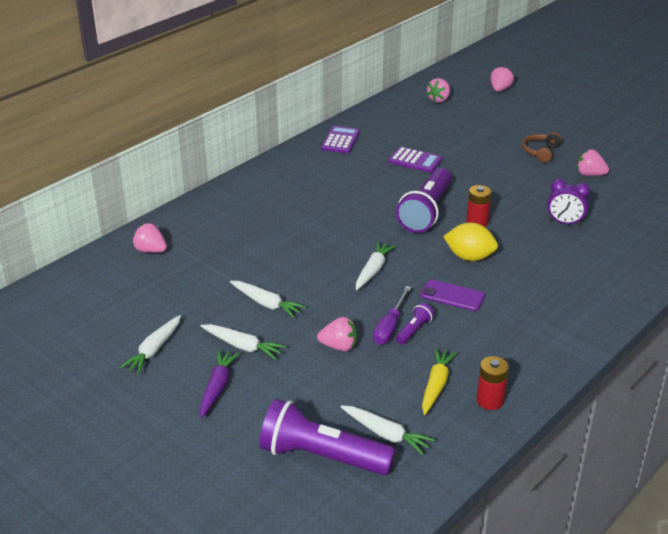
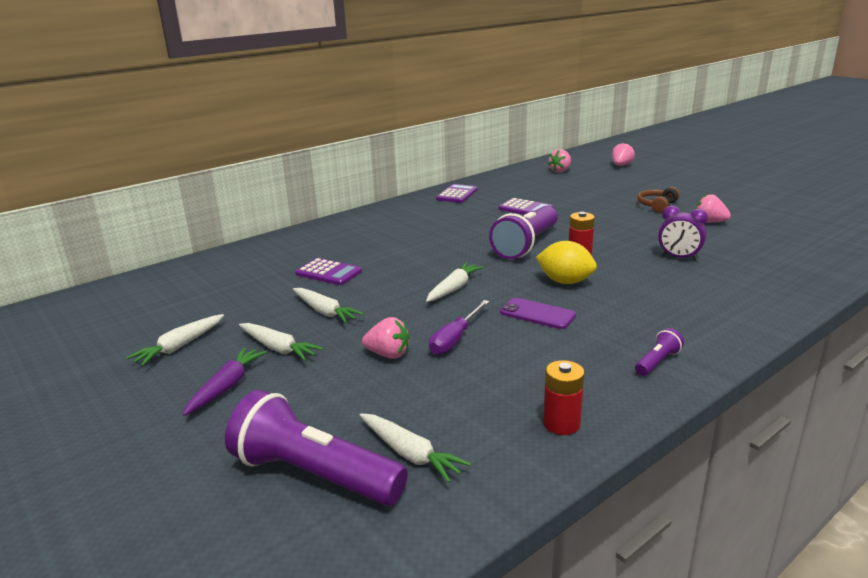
camera: 10 degrees right, 10 degrees down
pink strawberry [132,223,167,253] -> none
purple flashlight [396,303,434,344] -> purple flashlight moved to [635,328,684,376]
yellow carrot [422,348,457,415] -> none
none -> purple calculator [295,258,362,285]

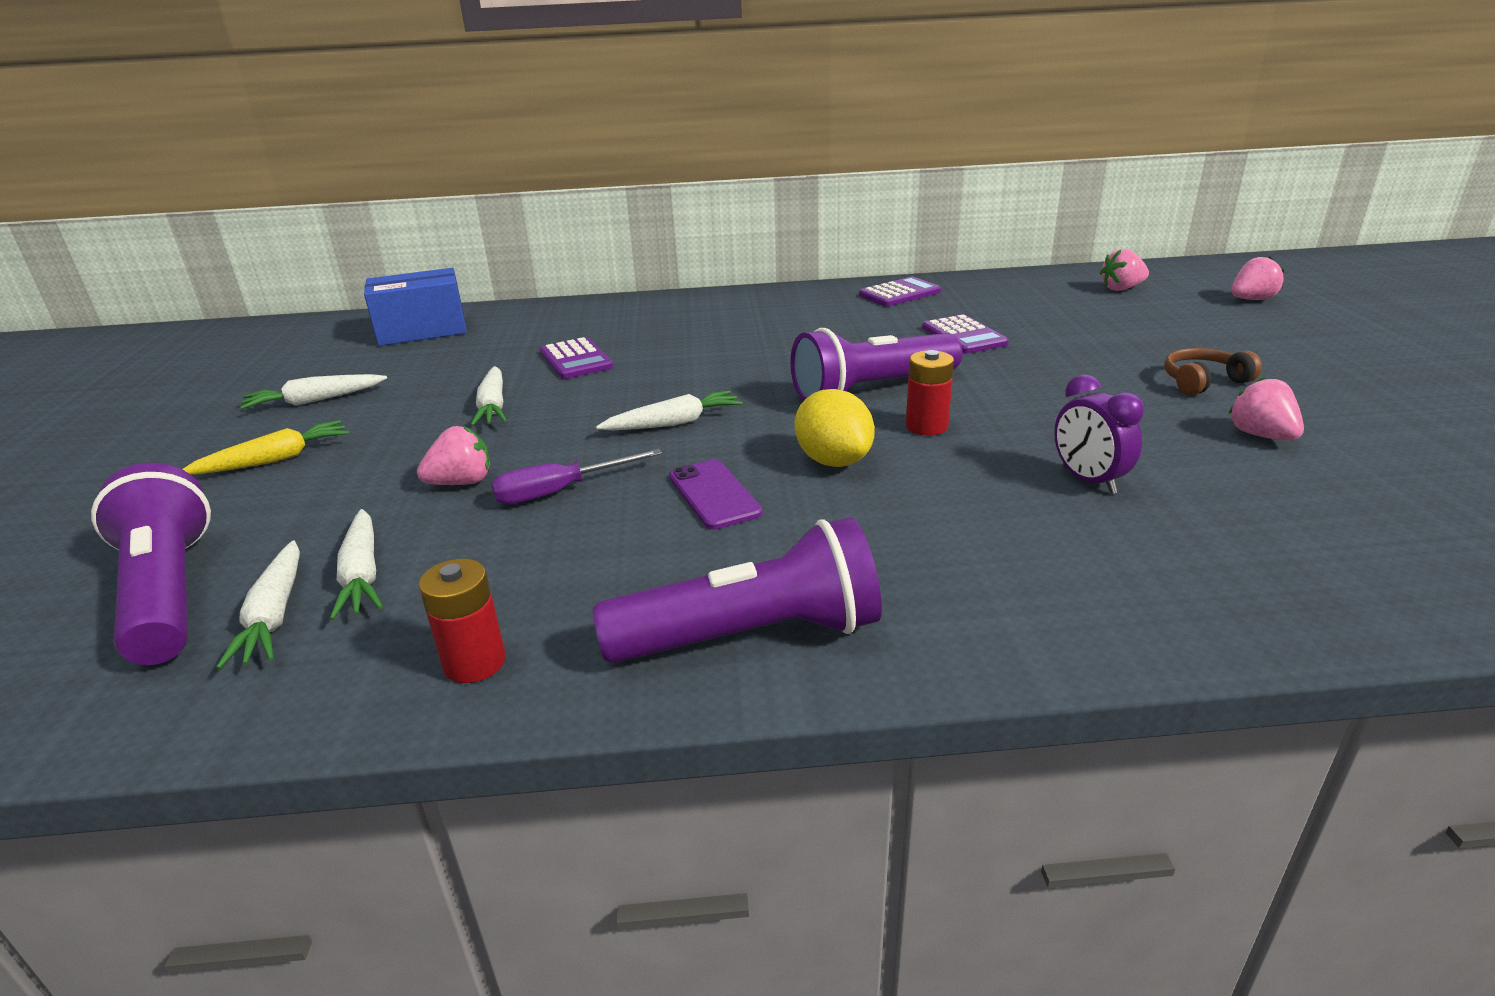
camera: 35 degrees right, 5 degrees up
purple carrot [183,347,267,416] -> yellow carrot [182,420,349,475]
white carrot [239,323,323,361] -> white carrot moved to [330,509,383,620]
pink strawberry [362,317,409,359] -> pink strawberry turned 75 degrees counterclockwise [417,426,490,485]
purple flashlight [635,328,684,376] -> purple flashlight [593,517,882,663], size x2.24
none -> blue box [364,268,467,346]

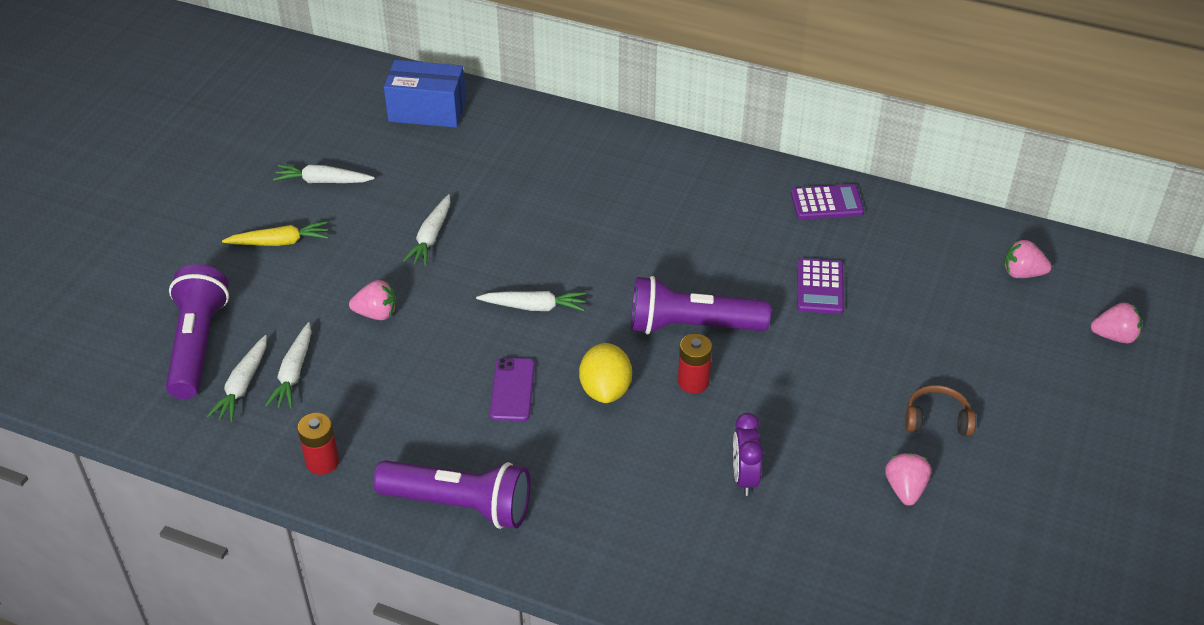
camera: 25 degrees right, 15 degrees up
purple screwdriver [491,449,662,504] -> none
purple calculator [540,337,613,379] -> none

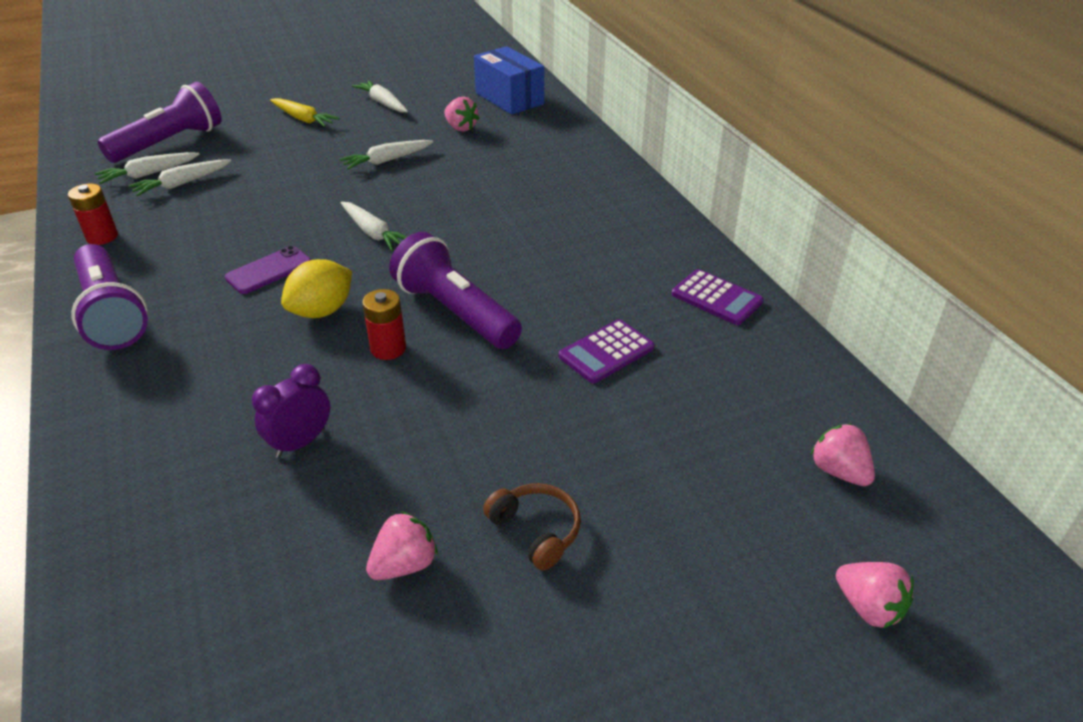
camera: 45 degrees right, 5 degrees down
pink strawberry [349,280,396,320] -> pink strawberry moved to [444,97,479,132]

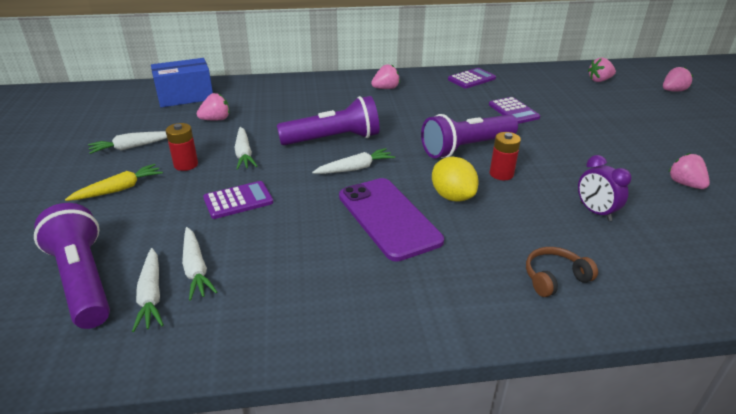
camera: 75 degrees left, 5 degrees down
red battery [68,184,118,245] -> red battery moved to [166,123,198,171]
purple flashlight [72,244,148,350] -> purple flashlight moved to [277,96,379,145]
purple phone [225,246,311,294] -> purple phone [339,178,444,262], size x1.80
brown headphones [483,483,581,571] -> brown headphones moved to [526,247,598,297]
none -> purple calculator [203,181,274,219]
none -> pink strawberry [371,64,400,89]

